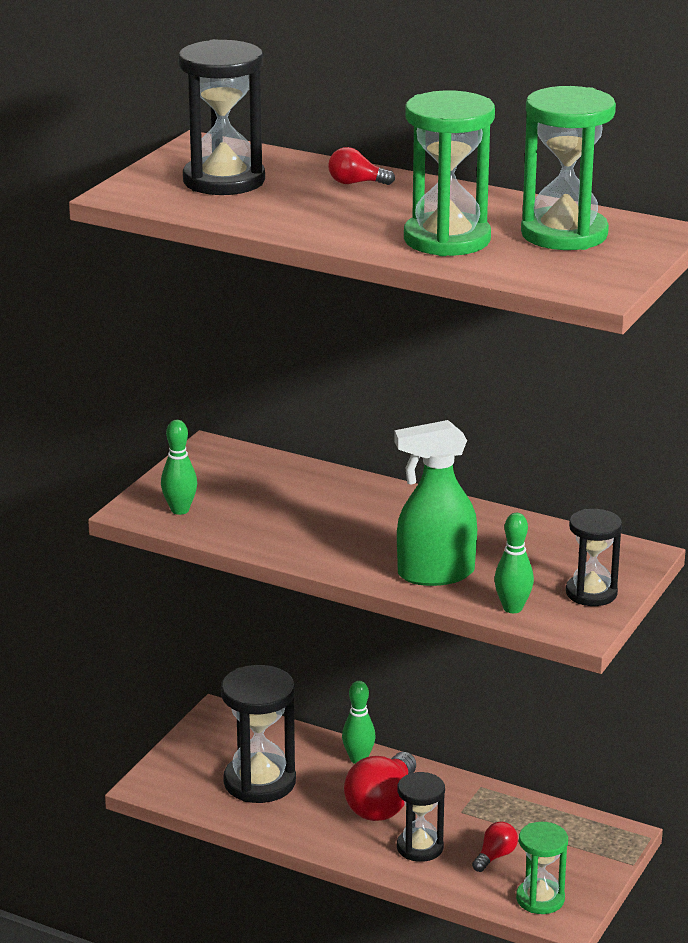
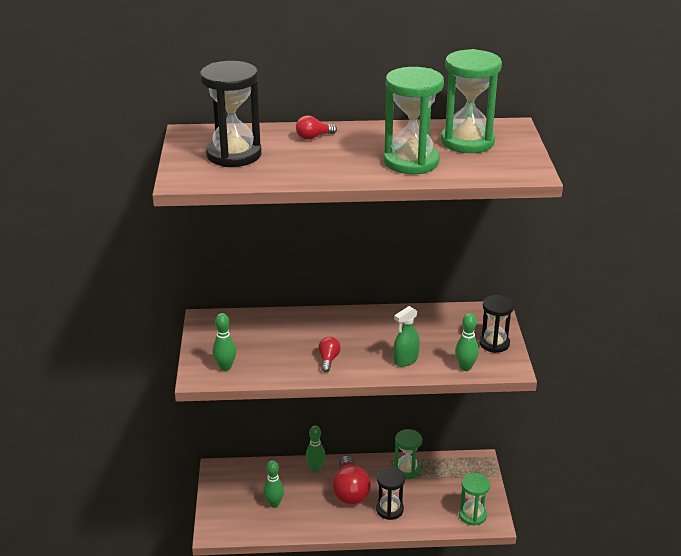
camera: 30 degrees left, 5 degrees up
black hourglass [221,665,296,803] -> green bowling pin [263,460,284,508]
green spray bottle [394,420,477,586] -> green spray bottle [394,306,420,367], size x0.61
red light bulb [472,822,518,872] -> red light bulb moved to [318,337,341,372]
none -> green hourglass [394,429,422,479]

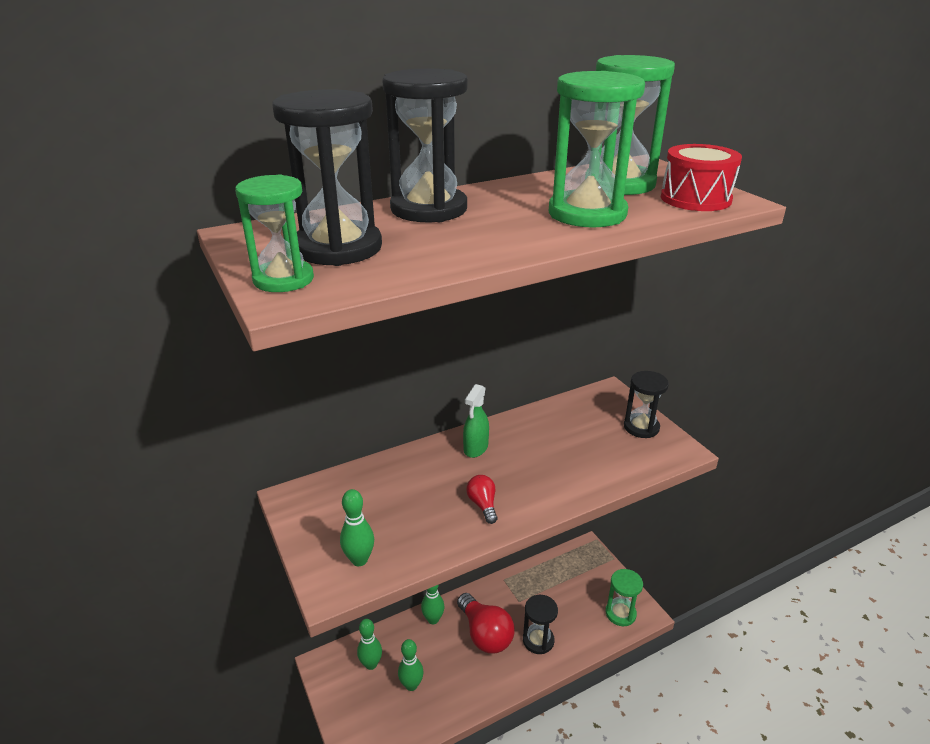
camera: 25 degrees left, 0 degrees up
red light bulb [296,115,337,140] -> black hourglass [382,69,468,222]
green spray bottle [394,306,420,367] -> green spray bottle moved to [463,384,489,458]
green hourglass [394,429,422,479] -> green hourglass moved to [235,174,314,292]
green bowling pin [455,313,479,371] -> green bowling pin moved to [357,619,382,670]
none -> red drum [661,144,742,211]

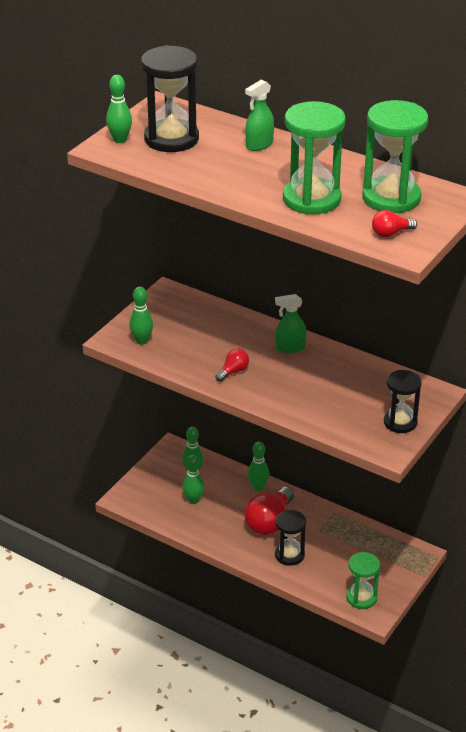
camera: 60 degrees right, 5 degrees up
green hourglass [235,174,314,292] -> green bowling pin [106,75,132,143]
black hourglass [382,69,468,222] -> green spray bottle [245,79,274,151]
red drum [661,144,742,211] -> red light bulb [372,210,417,237]

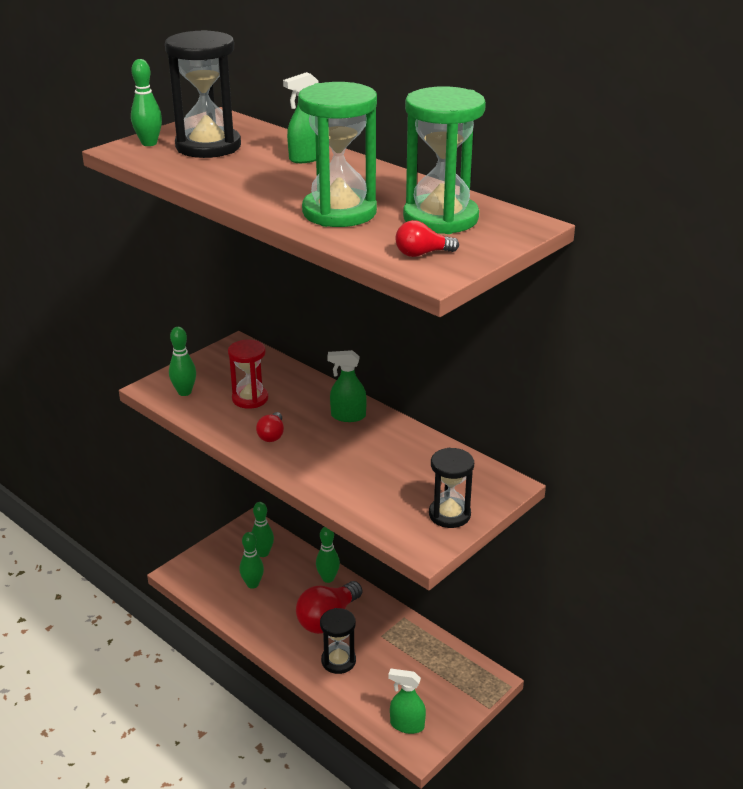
camera: 10 degrees right, 5 degrees down
red light bulb [215,349,249,382] -> red light bulb turned 135 degrees clockwise [256,412,284,442]
green hourglass [346,552,380,609] -> green spray bottle [388,669,426,734]
none -> red hourglass [228,340,268,409]

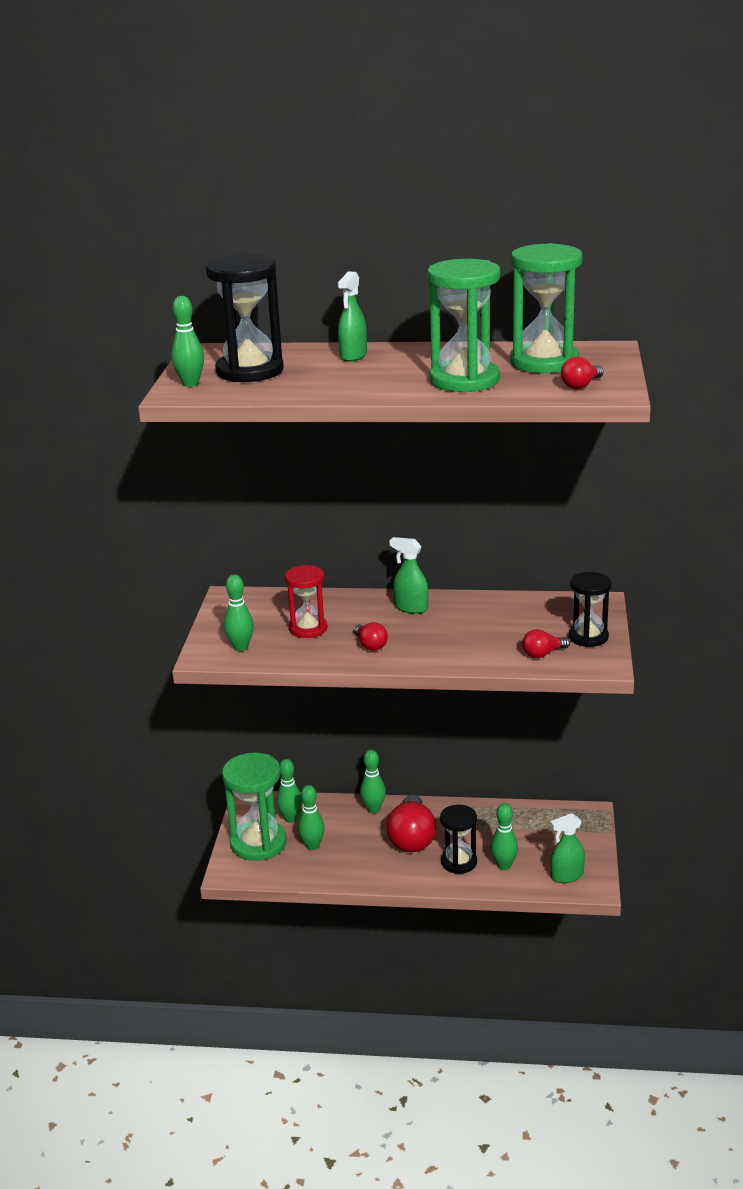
camera: 35 degrees left, 5 degrees down
green spray bottle [327,350,367,422] -> green spray bottle turned 60 degrees clockwise [390,537,428,614]
none -> green hourglass [222,753,286,861]
none -> green bowling pin [491,803,518,870]
none -> red light bulb [522,629,570,658]

